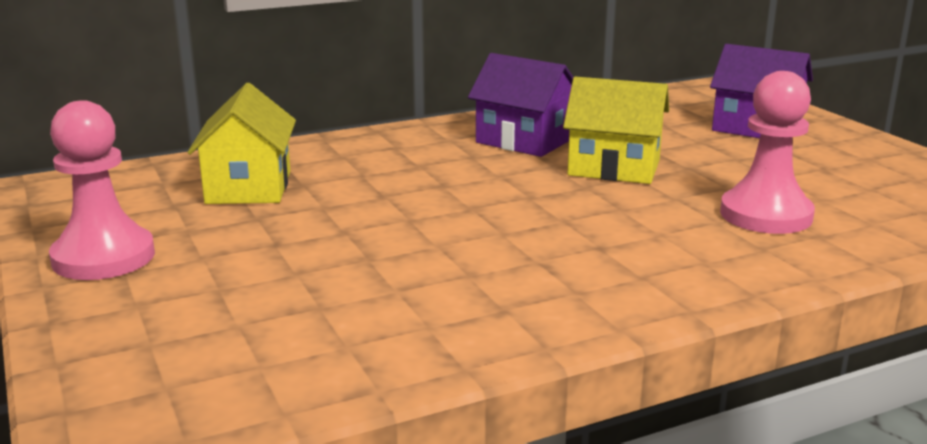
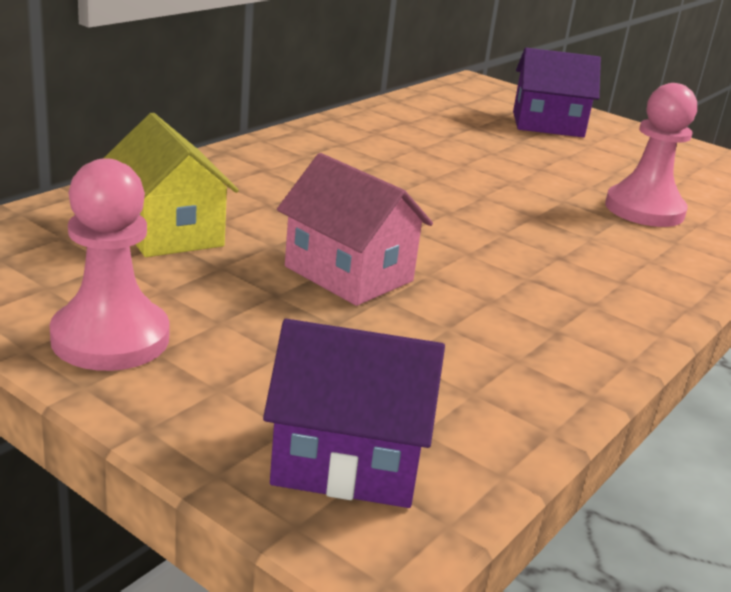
camera: 30 degrees left, 5 degrees up
purple house [468,53,573,157] -> purple house moved to [263,319,445,508]
yellow house [563,77,669,184] -> none
none -> pink house [277,153,433,306]

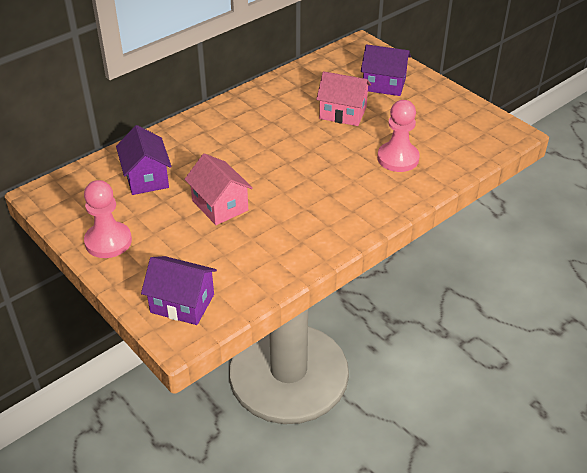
camera: 15 degrees right, 15 degrees up
yellow house [104,113,239,257] -> purple house [116,125,171,195]
none -> pink house [316,71,371,126]

